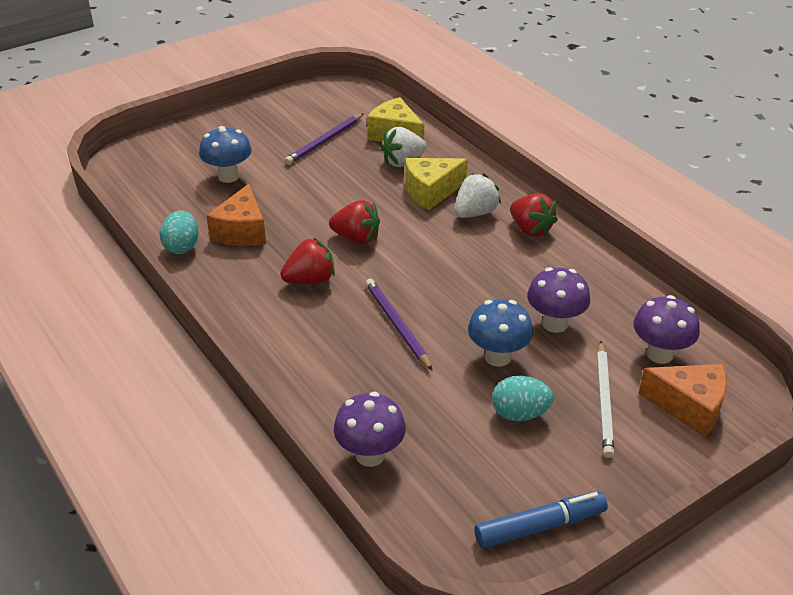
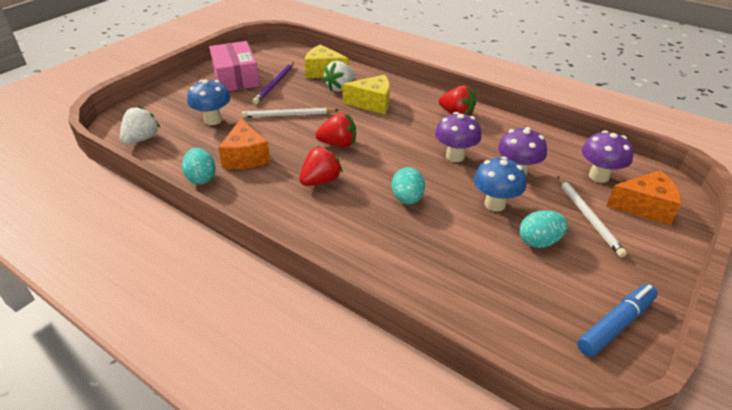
camera: 20 degrees left, 0 degrees up
purple mushroom [334,392,406,467] -> purple mushroom moved to [435,112,482,162]
purple pencil [365,279,433,371] -> turquoise egg [392,167,425,204]
yellow cheese [405,158,468,210] -> yellow cheese turned 135 degrees counterclockwise [342,75,390,114]
white strawberry [454,173,501,218] -> white strawberry moved to [120,105,160,144]
none -> pink box [209,41,260,91]
none -> white pencil [242,107,338,118]

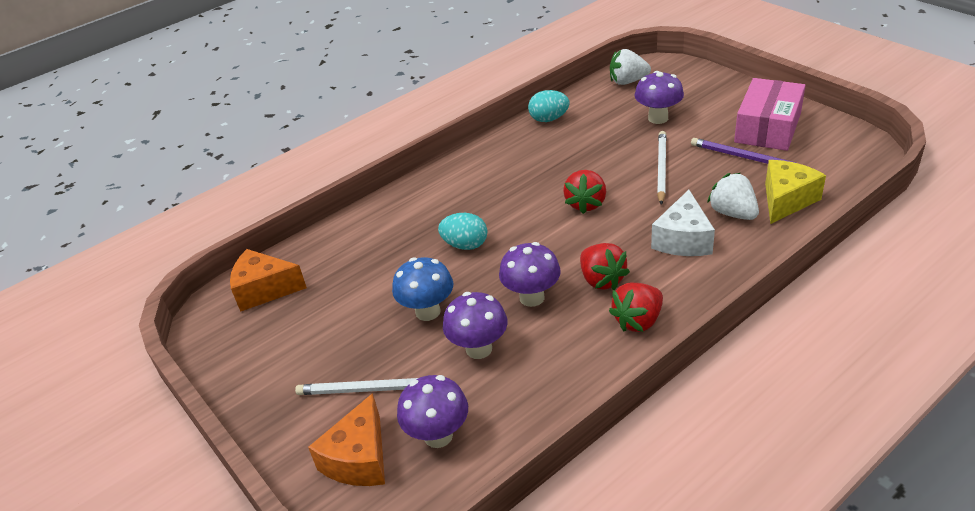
camera: 110 degrees right, 0 degrees up
white strawberry [120,105,160,144] -> white strawberry turned 135 degrees clockwise [610,49,651,85]
blue mushroom [187,79,230,125] -> purple mushroom [635,71,684,124]
pink box [209,41,260,91] -> pink box turned 60 degrees counterclockwise [734,78,806,151]
orange cheese [218,119,270,169] -> orange cheese moved to [230,249,307,312]
red strawberry [299,146,343,186] -> red strawberry moved to [580,243,630,290]
yellow cheese [342,75,390,114] -> white cheese [651,190,715,256]
turquoise egg [520,210,568,248] -> none
blue marker [577,284,658,357] -> none

